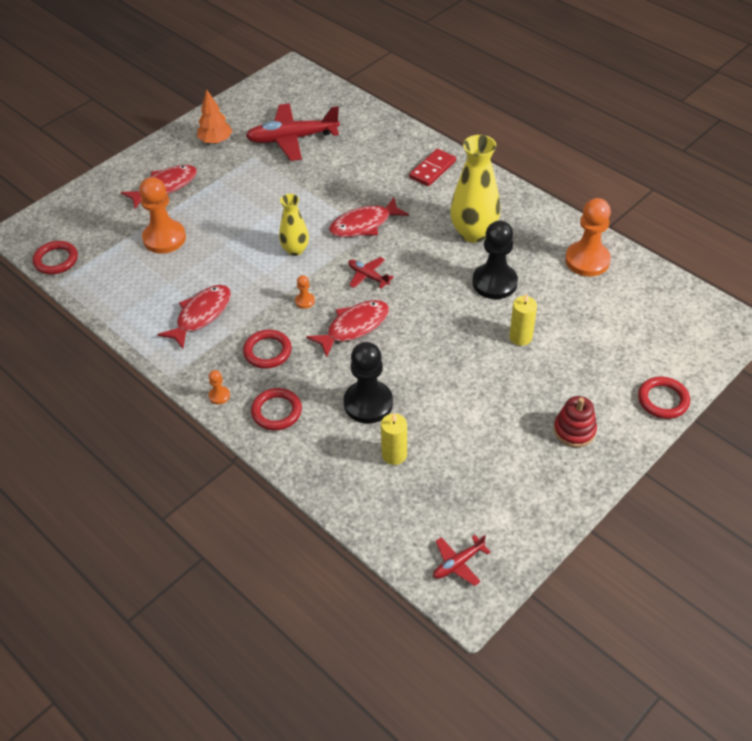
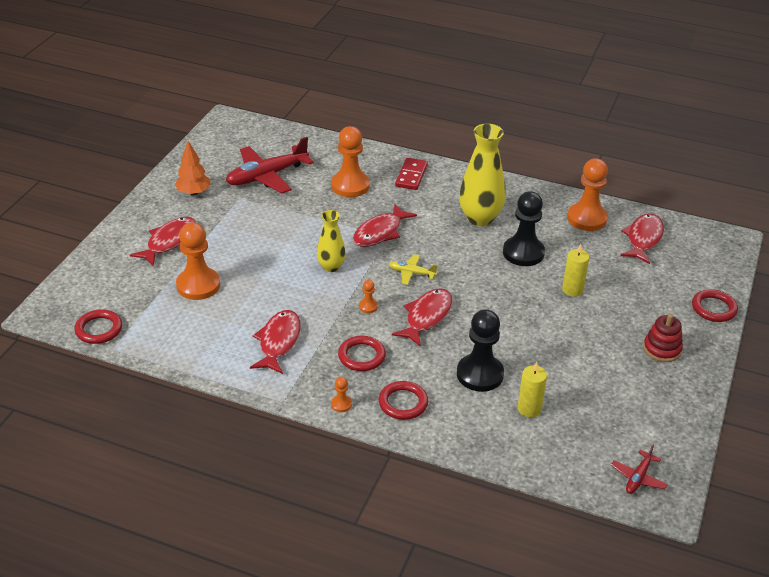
camera: 25 degrees left, 10 degrees down
red plane [348,257,394,289] -> yellow plane [389,254,438,285]
none -> orange pawn [331,126,370,197]
none -> red fish [620,213,664,264]

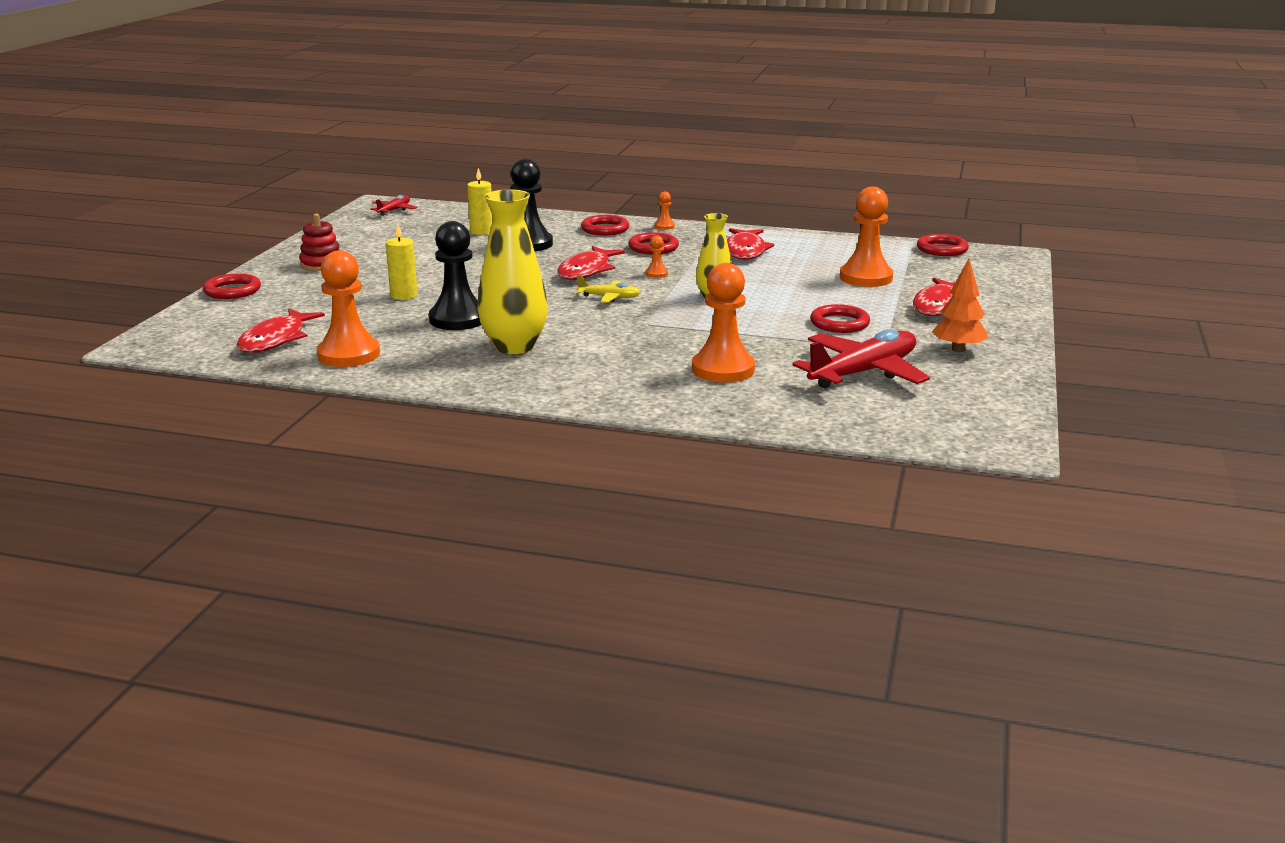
camera: 175 degrees right, 15 degrees down
red fish [353,204,417,247] -> none
red domino [395,158,428,190] -> none
none -> red ring [810,304,870,333]

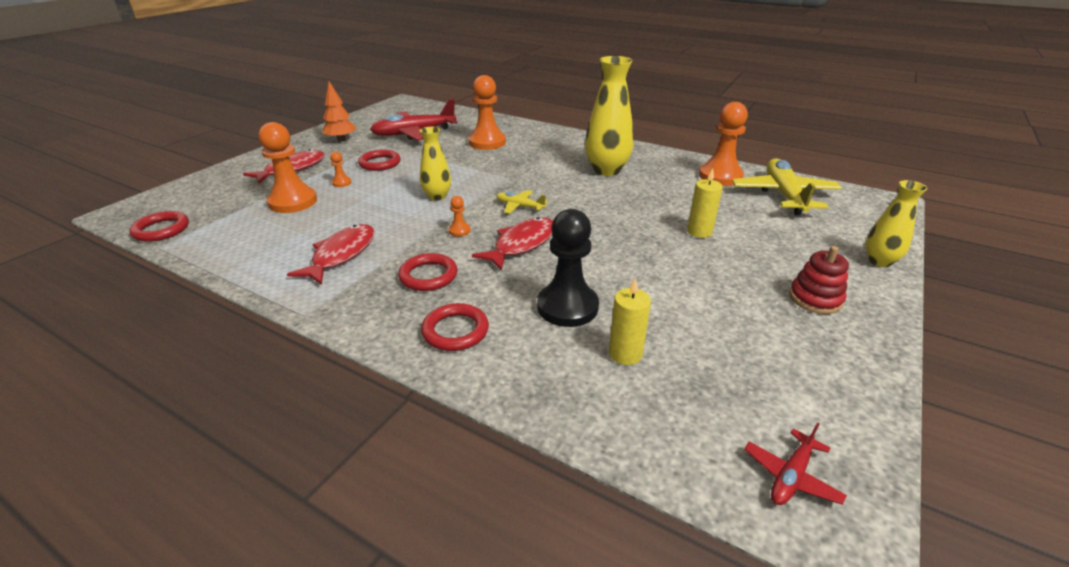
camera: 165 degrees left, 10 degrees up
red ring [203,273,261,299] -> yellow vase [865,180,927,267]
red fish [236,308,325,353] -> yellow plane [732,158,842,215]
black pawn [429,221,481,330] -> none
orange pawn [654,191,675,230] -> orange pawn moved to [330,152,352,187]

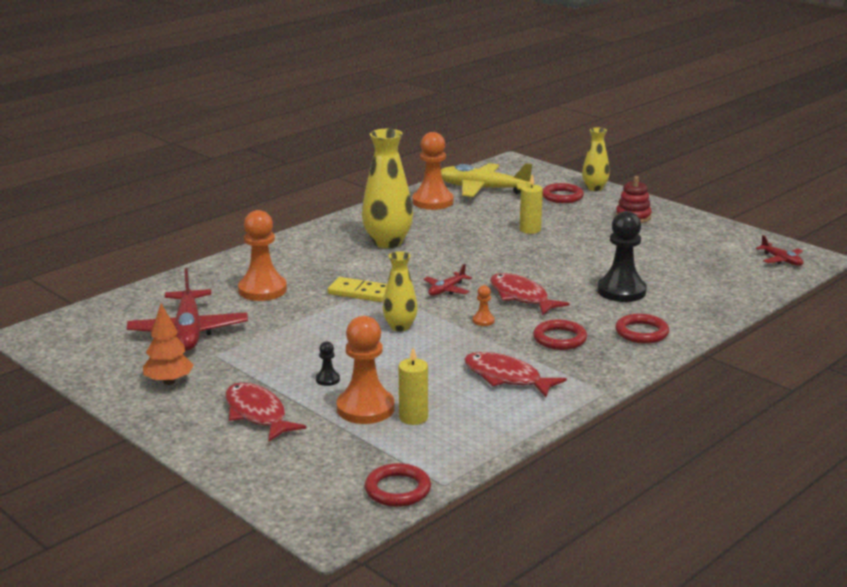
camera: 75 degrees left, 10 degrees down
orange pawn [330,152,352,187] -> black pawn [316,341,340,386]
red ring [358,149,400,171] -> red ring moved to [542,183,584,203]
yellow plane [497,190,548,214] -> red plane [424,264,472,296]
yellow candle [609,278,651,365] -> yellow candle moved to [399,348,428,425]
none -> yellow domino [328,277,387,302]

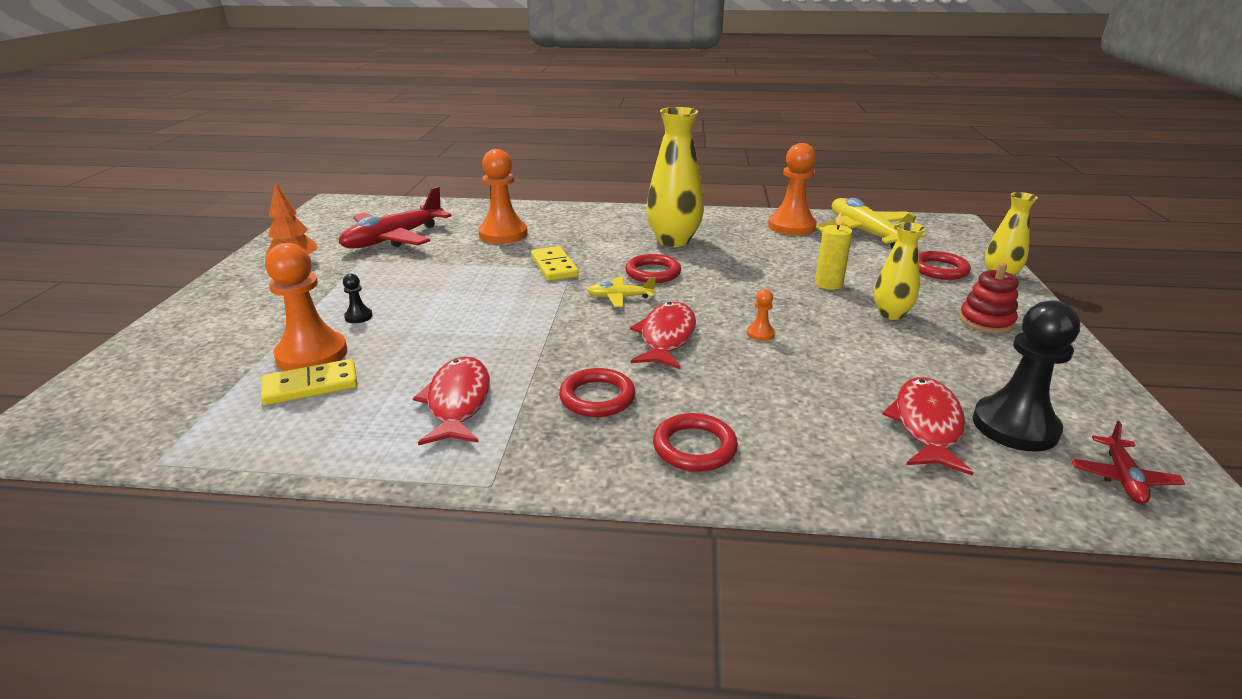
camera: 50 degrees right, 5 degrees up
red fish [225,382,307,442] -> red fish moved to [882,377,974,476]
red ring [365,463,431,507] -> red ring moved to [625,254,681,283]
yellow vase [383,251,418,332] -> yellow vase moved to [874,222,925,320]
yellow candle [399,348,428,425] -> yellow domino [261,359,358,405]
red plane [424,264,472,296] -> yellow plane [587,277,656,307]
orange pawn [473,285,495,326] -> orange pawn moved to [747,289,775,341]
black pawn [597,211,647,302] -> black pawn moved to [973,300,1080,452]

